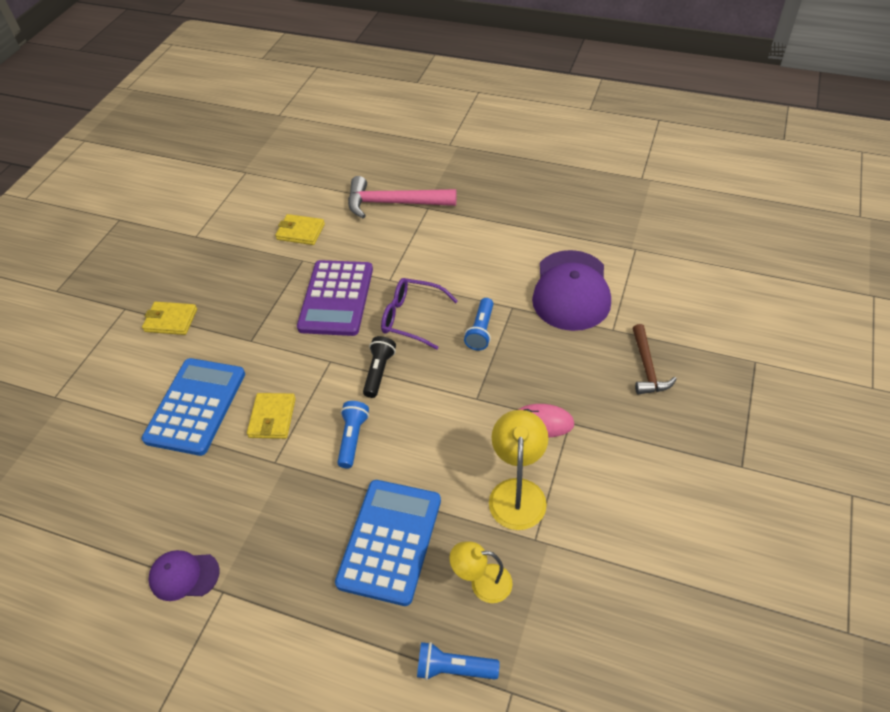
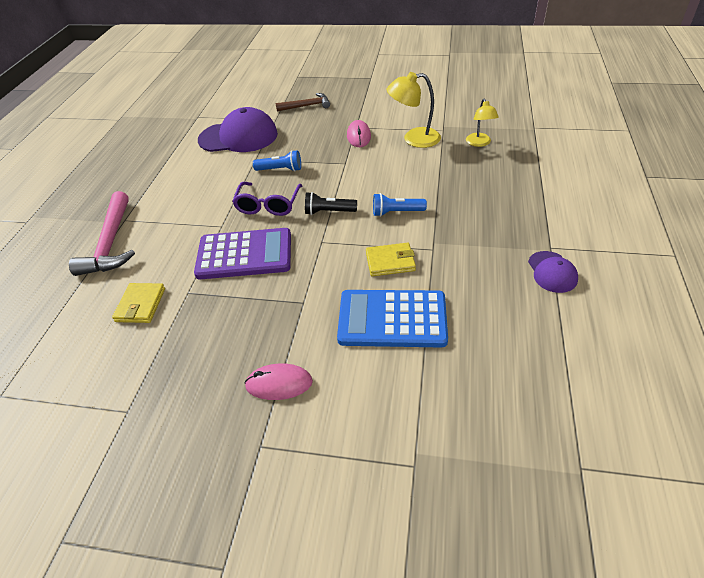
camera: 100 degrees left, 5 degrees down
yellow wallet [142,302,197,335] -> pink mouse [244,364,313,400]
blue calculator [335,480,441,606] -> none
blue flashlight [417,642,500,680] -> none

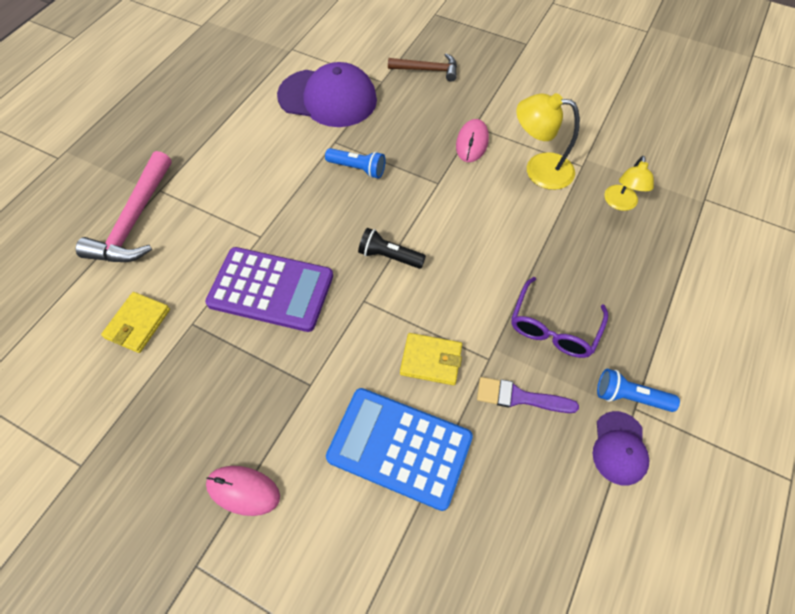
camera: 15 degrees right, 15 degrees up
purple glasses [232,182,302,216] -> purple glasses moved to [511,277,608,358]
blue flashlight [373,193,427,217] -> blue flashlight moved to [597,369,680,412]
none -> purple brush [477,377,579,413]

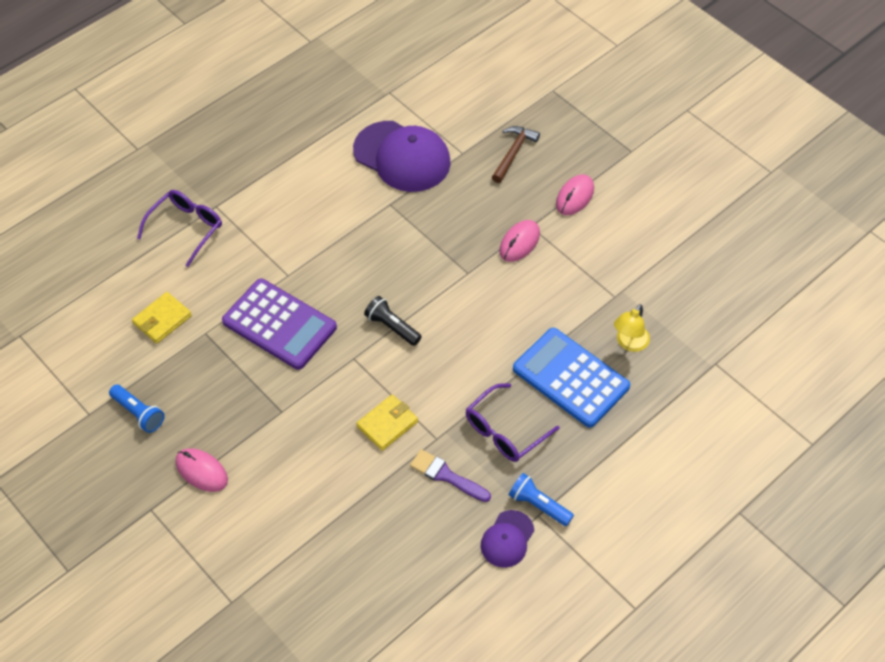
camera: 20 degrees right, 5 degrees down
pink hammer [76,151,172,262] -> purple glasses [137,190,222,267]
blue flashlight [325,148,386,179] -> blue flashlight moved to [109,384,165,433]
blue calculator [326,388,473,511] -> blue calculator moved to [513,328,630,428]
brown hammer [388,53,457,82] -> brown hammer turned 90 degrees counterclockwise [492,126,540,183]
yellow wallet [400,333,462,385] -> yellow wallet turned 75 degrees counterclockwise [356,395,418,451]
yellow lamp [516,93,580,190] -> none
none -> pink mouse [556,174,594,215]

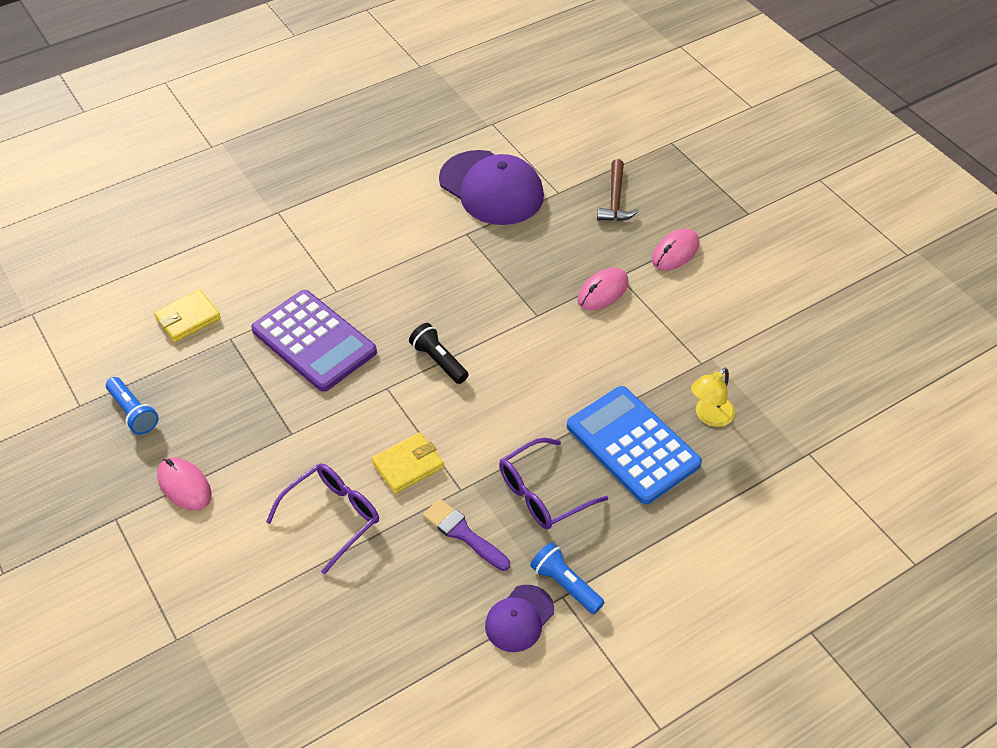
camera: 10 degrees right, 5 degrees down
purple glasses [137,190,222,267] -> purple glasses moved to [266,463,379,575]
brown hammer [492,126,540,183] -> brown hammer turned 150 degrees clockwise [597,159,639,221]

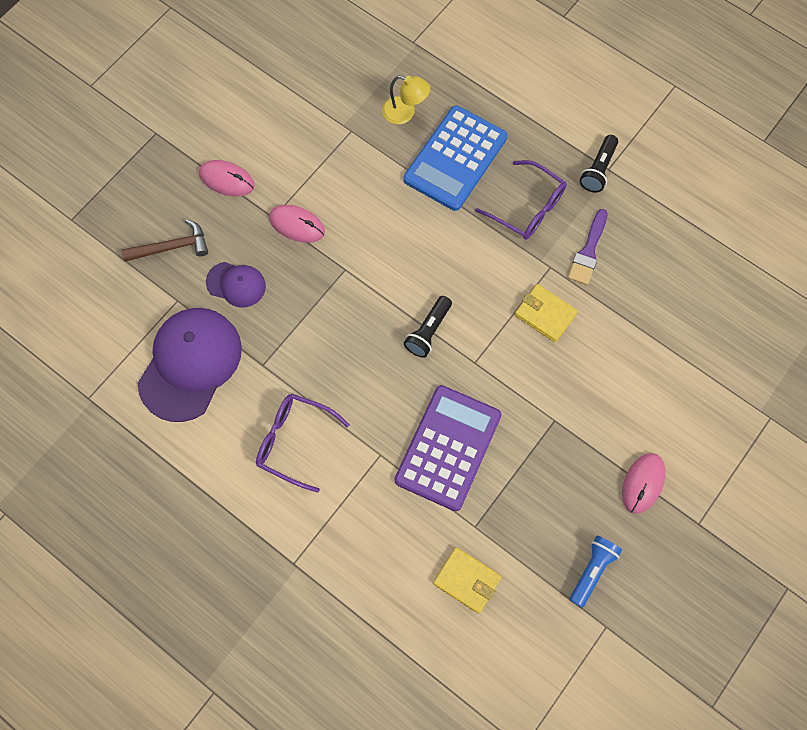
camera: 110 degrees left, 20 degrees up
purple glasses [266,463,379,575] -> purple glasses moved to [256,393,350,493]
purple cap [485,585,554,652] -> purple cap moved to [206,262,266,308]
blue flashlight [530,542,605,614] -> black flashlight [580,135,618,193]

